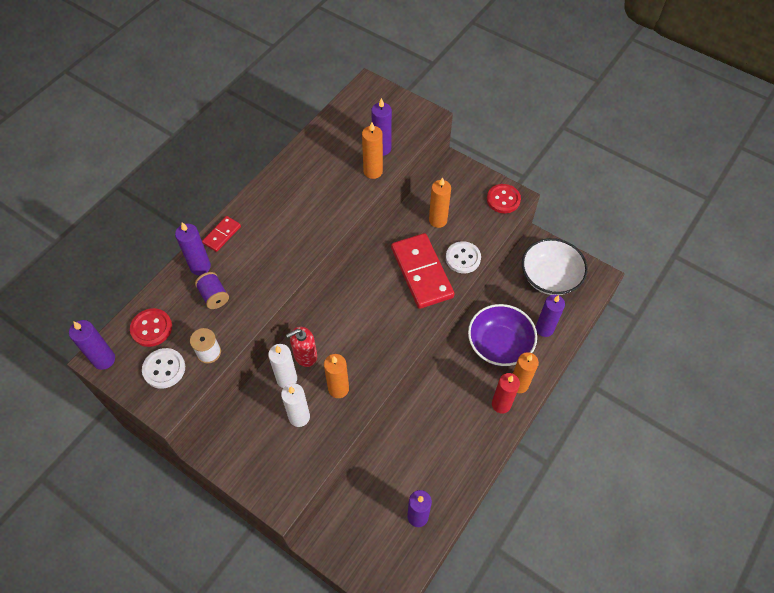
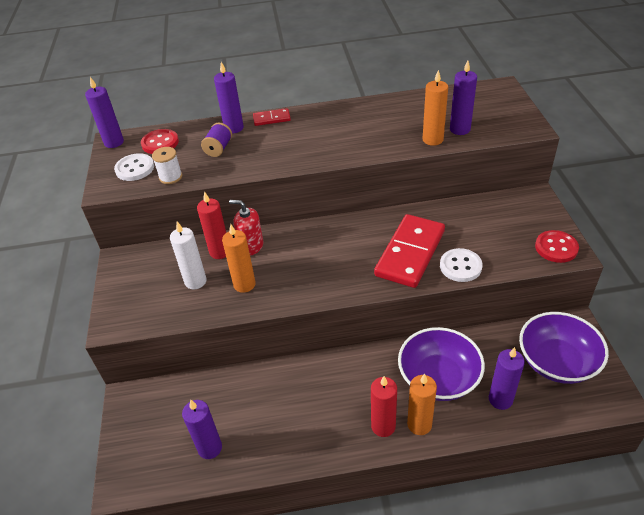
camera: 50 degrees right, 15 degrees down
white candle [268,344,297,388] -> red candle [197,191,226,259]
orange candle [429,177,451,228] -> none
white bowl [522,238,588,295] -> purple bowl [519,312,609,384]

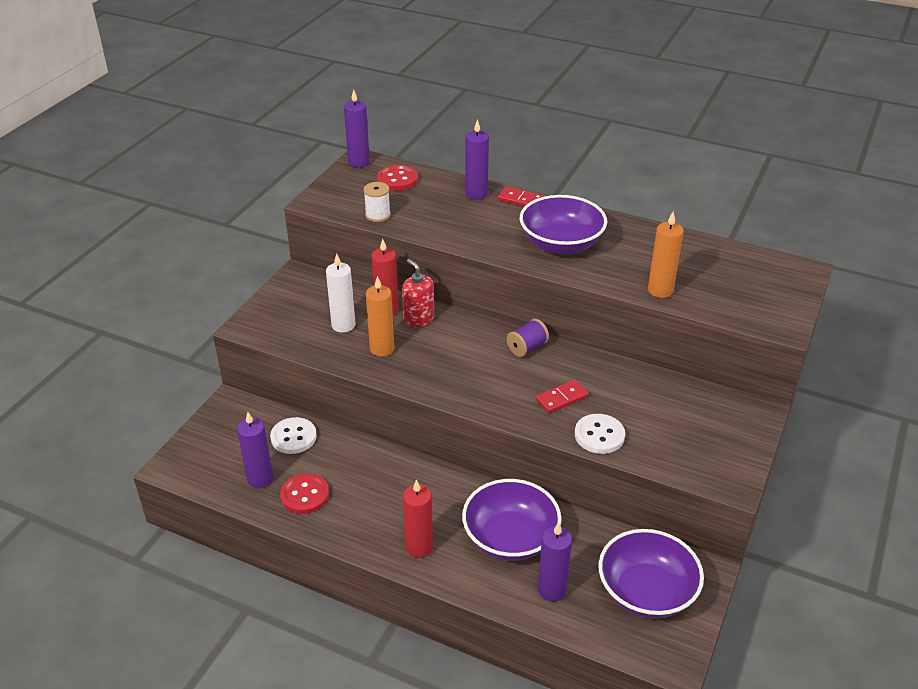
camera: 30 degrees right, 5 degrees down
white button [114,153,154,181] -> white button moved to [270,417,317,454]
purple spool [201,122,232,157] -> purple spool moved to [507,319,549,357]
red domino [374,214,445,288] -> red domino [536,380,588,413], size x0.47
orange candle [407,374,437,435] -> none
purple candle [450,61,477,135] -> none
red button [535,230,579,263] -> red button moved to [280,473,329,514]
none -> purple bowl [520,195,607,254]

